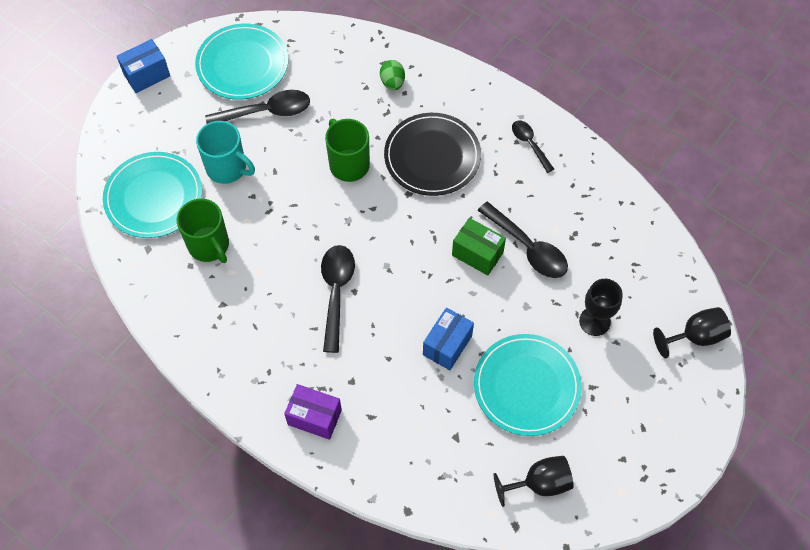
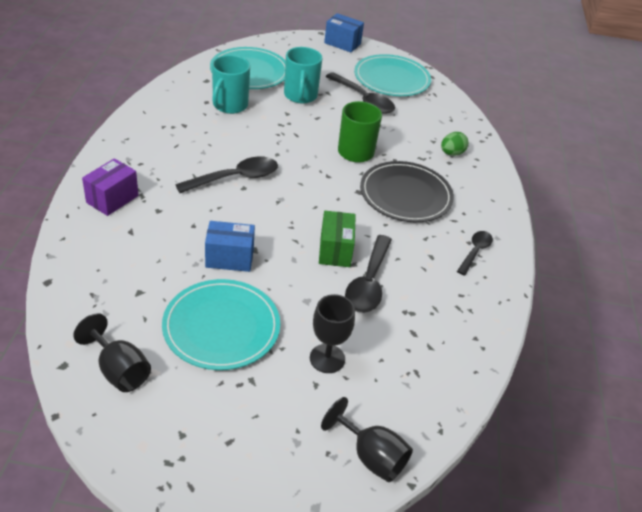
camera: 55 degrees right, 20 degrees down
green mug [177,198,229,263] -> turquoise mug [212,55,250,114]
purple box [284,384,342,440] -> purple box turned 45 degrees clockwise [82,158,138,216]

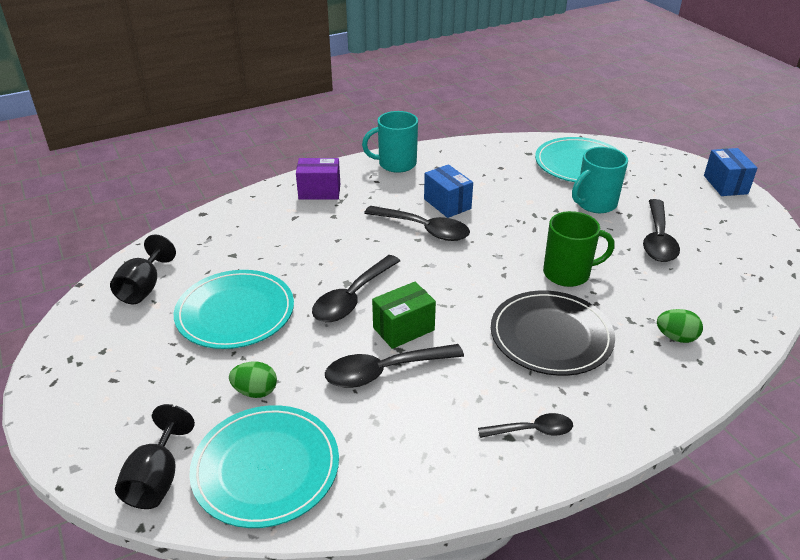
camera: 60 degrees right, 5 degrees down
blue box [205,221,255,272] -> blue box moved to [424,164,473,218]
turquoise mug [212,55,250,114] -> turquoise mug moved to [362,111,418,173]
black goblet [310,294,355,373] -> green egg [229,361,277,398]
turquoise plate [354,54,431,96] -> turquoise plate moved to [189,405,339,528]
none -> black spoon [312,255,400,322]

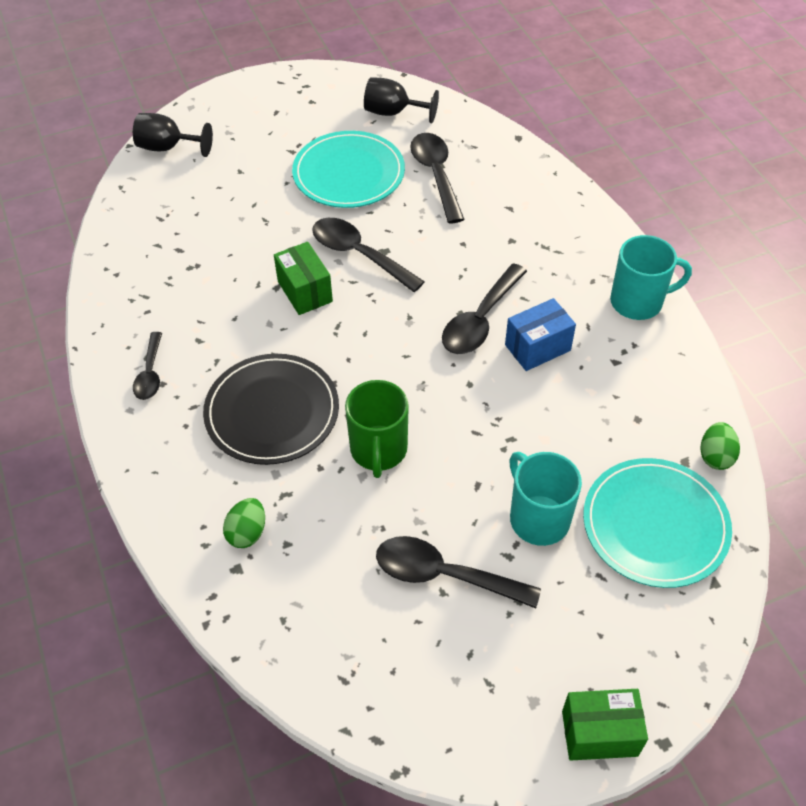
camera: 95 degrees right, 15 degrees up
turquoise plate [189,405,339,528] -> none
green egg [229,361,277,398] -> green egg moved to [700,422,740,470]
purple box [296,158,340,200] -> none
black spoon [325,344,464,388] -> black spoon moved to [410,133,465,223]
turquoise mug [362,111,418,173] -> turquoise mug turned 90 degrees clockwise [610,235,692,320]
blue box [704,148,757,196] -> green box [562,689,648,761]

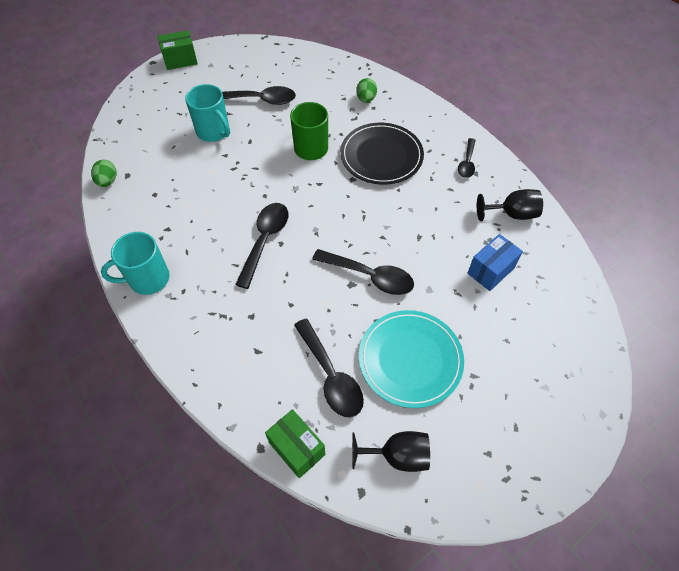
camera: 165 degrees right, 5 degrees up
black goblet [133,113,213,157] -> black goblet moved to [477,189,543,221]
black spoon [133,332,162,400] -> black spoon turned 150 degrees counterclockwise [458,138,476,178]
green box [274,242,333,315] -> green box moved to [265,409,325,478]
blue box [505,298,576,371] -> blue box moved to [467,234,523,291]
turquoise plate [583,458,732,588] -> none

